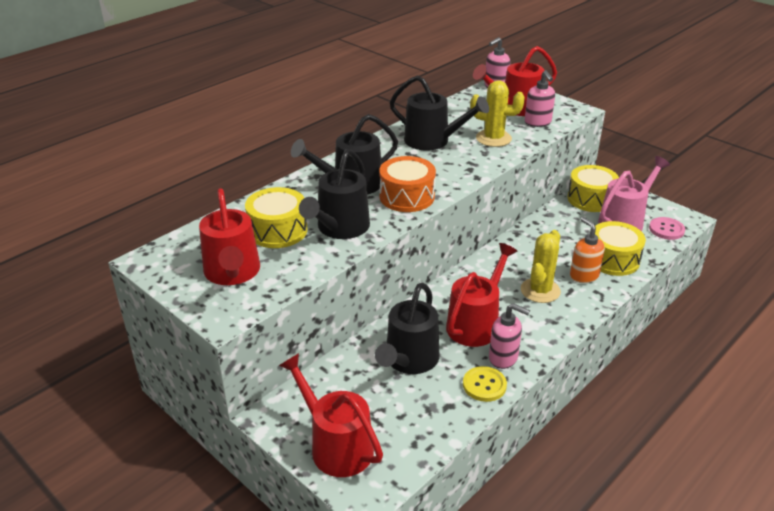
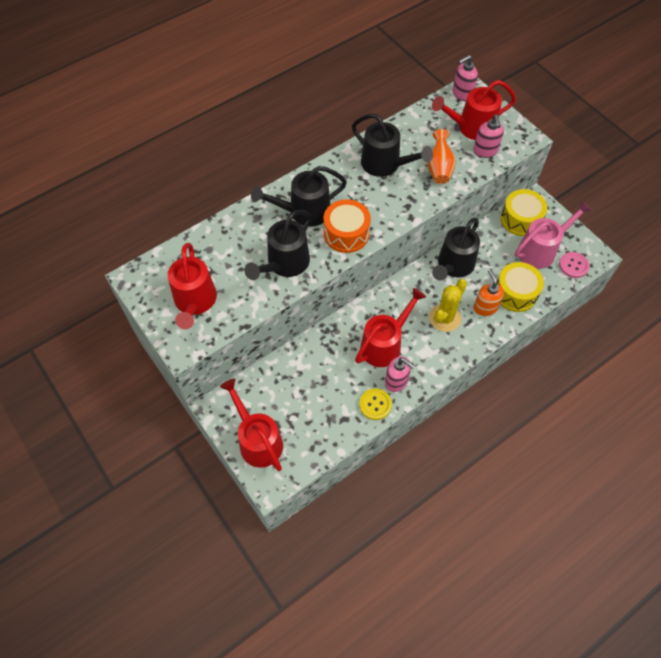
camera: 10 degrees right, 25 degrees up
yellow drum [245,187,308,248] -> none
black watering can [375,283,439,374] -> black watering can moved to [432,218,480,281]
yellow cactus [470,80,525,147] -> orange vase [428,129,456,184]

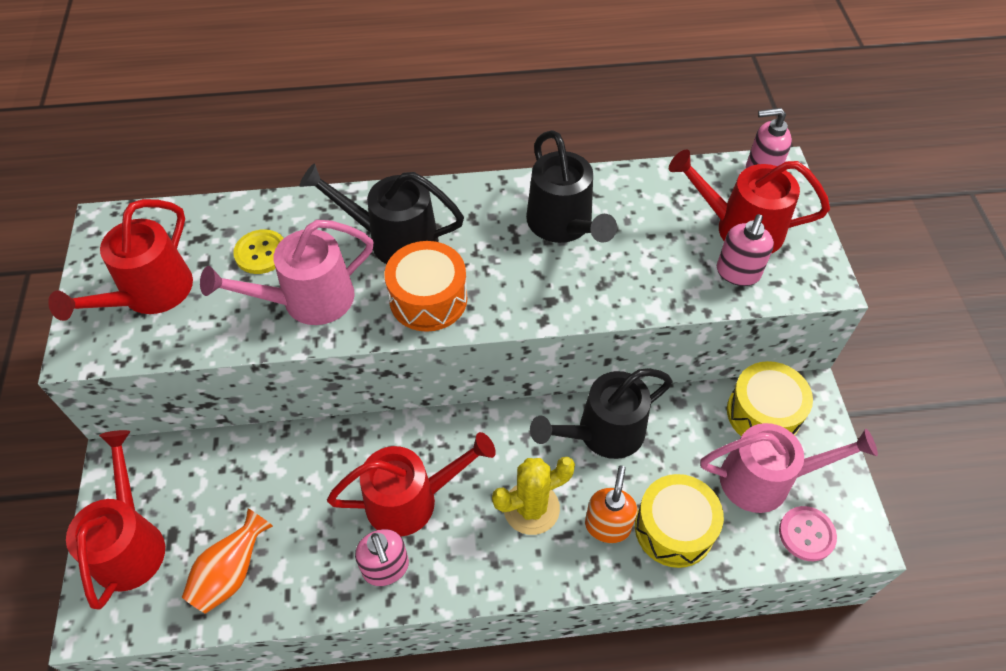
camera: 30 degrees right, 5 degrees down
black watering can [244,210,311,280] -> pink watering can [200,220,374,325]
yellow button [359,388,392,420] -> yellow button moved to [233,229,284,274]
orange vase [428,129,456,184] -> orange vase moved to [182,508,273,614]

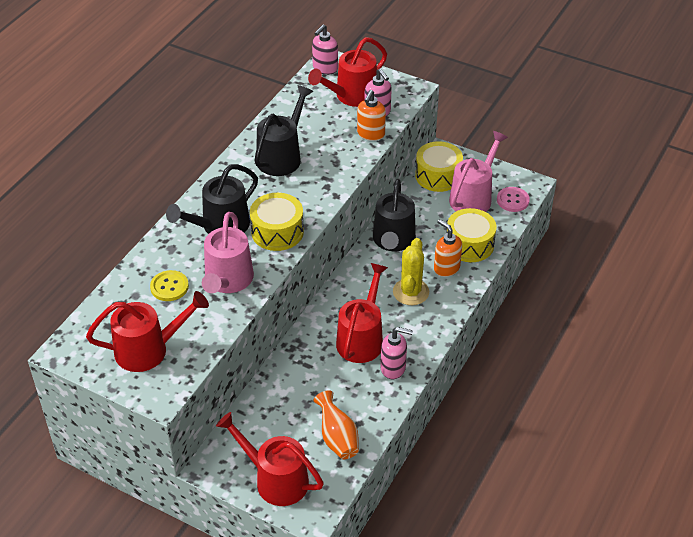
camera: 55 degrees left, 10 degrees down
red watering can [48,199,193,321] -> red watering can turned 75 degrees counterclockwise [86,291,209,372]
orange drum [385,241,467,332] -> yellow drum [250,193,304,251]
black watering can [526,130,617,243] -> black watering can turned 75 degrees counterclockwise [254,85,313,176]
none -> orange soap dispenser [357,90,386,141]

